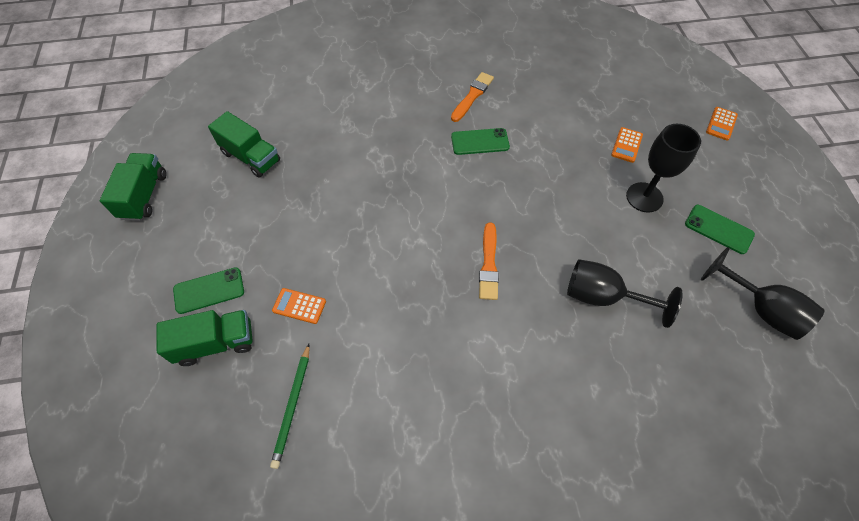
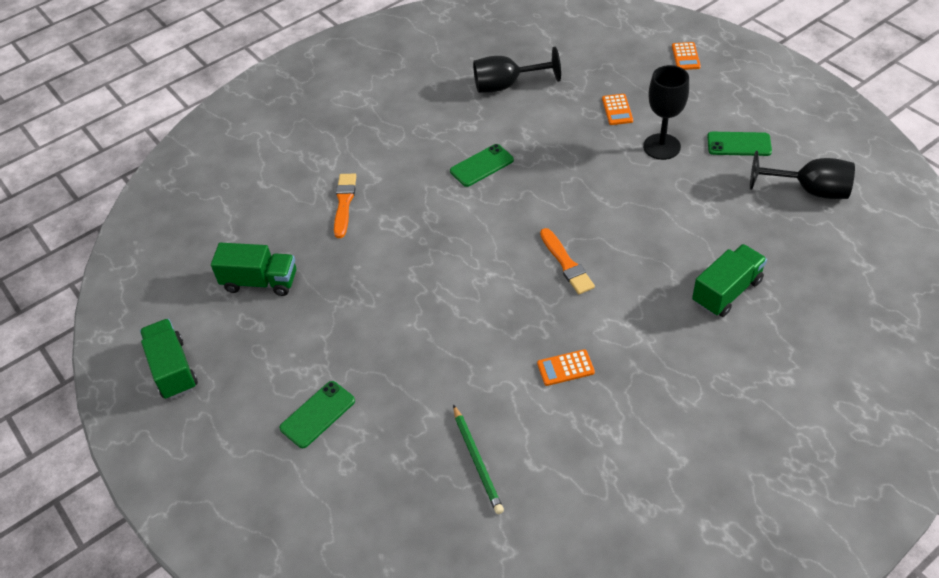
camera: 25 degrees left, 10 degrees down
green truck [156,310,253,366] -> green truck moved to [692,244,767,317]
orange calculator [272,288,326,324] -> orange calculator moved to [537,349,595,386]
orange brush [451,72,494,122] -> orange brush moved to [334,174,356,238]
black goblet [567,259,682,328] -> black goblet moved to [473,47,561,93]

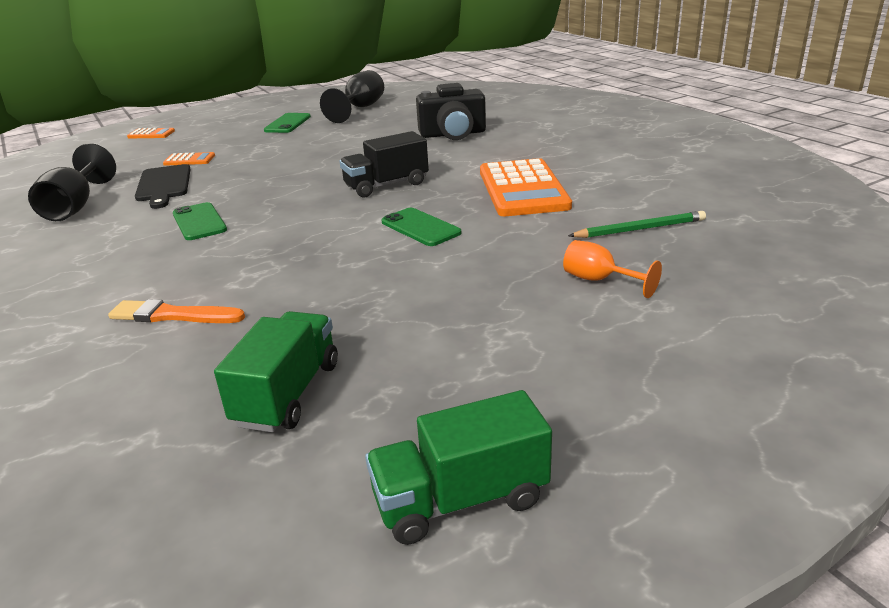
camera: 85 degrees left, 20 degrees down
green phone [280,381,355,448] -> green phone moved to [381,208,461,246]
orange calculator [537,349,595,386] -> orange calculator [480,158,572,216], size x2.27
orange brush [540,228,595,294] -> black truck [340,131,429,197]
black goblet [643,65,689,160] -> none
green truck [692,244,767,317] -> black camera [416,83,486,140]
none -> black cutting board [135,164,191,209]
none -> orange goblet [563,240,662,298]

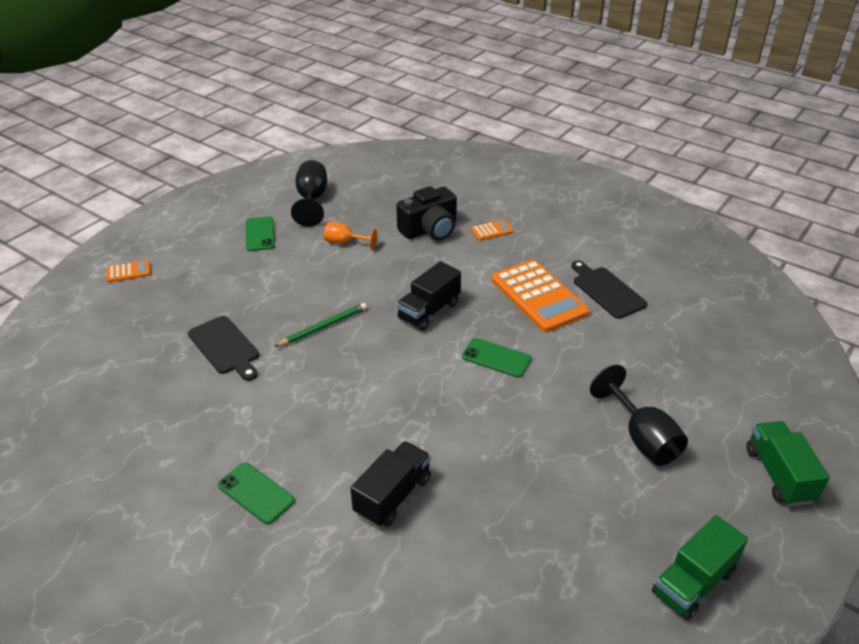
camera: 25 degrees left, 10 degrees up
black goblet [28,143,116,221] -> black goblet moved to [590,365,688,466]
orange brush [108,299,245,323] -> black truck [350,441,431,527]
orange calculator [163,152,215,166] -> orange calculator moved to [471,220,514,241]
green phone [173,202,227,240] -> green phone moved to [218,462,295,524]
green truck [214,311,338,432] -> green truck moved to [746,421,830,506]
orange goblet [563,240,662,298] -> orange goblet moved to [324,222,377,250]
green pencil [568,211,706,238] -> green pencil moved to [274,303,367,347]
none -> black cutting board [572,261,648,319]

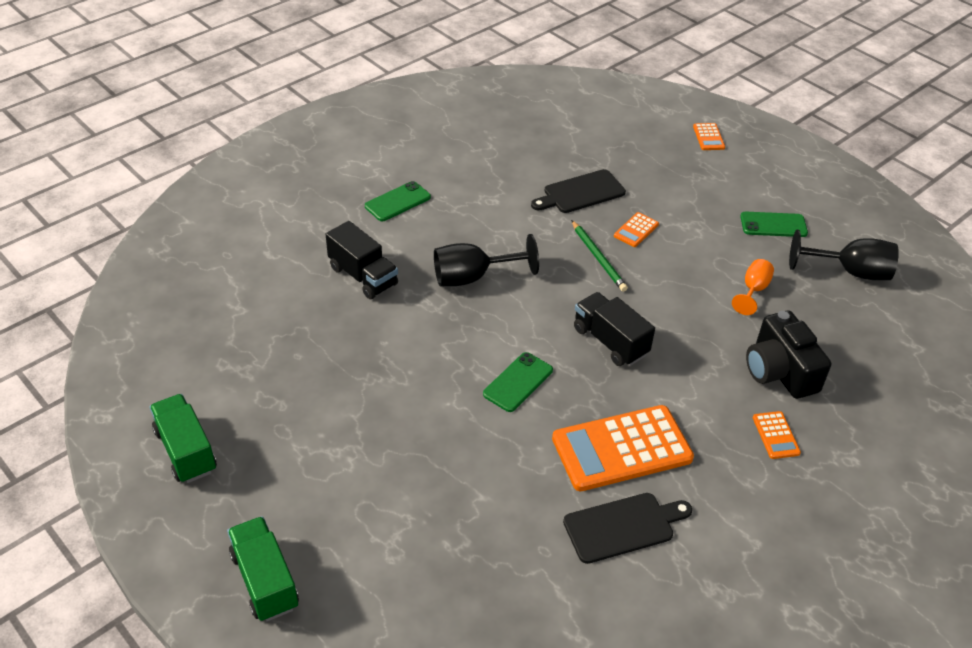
camera: 100 degrees right, 5 degrees up
black goblet [590,365,688,466] -> black goblet moved to [434,234,539,286]
green truck [746,421,830,506] -> green truck turned 120 degrees counterclockwise [227,516,299,621]
none -> orange calculator [614,212,659,247]

